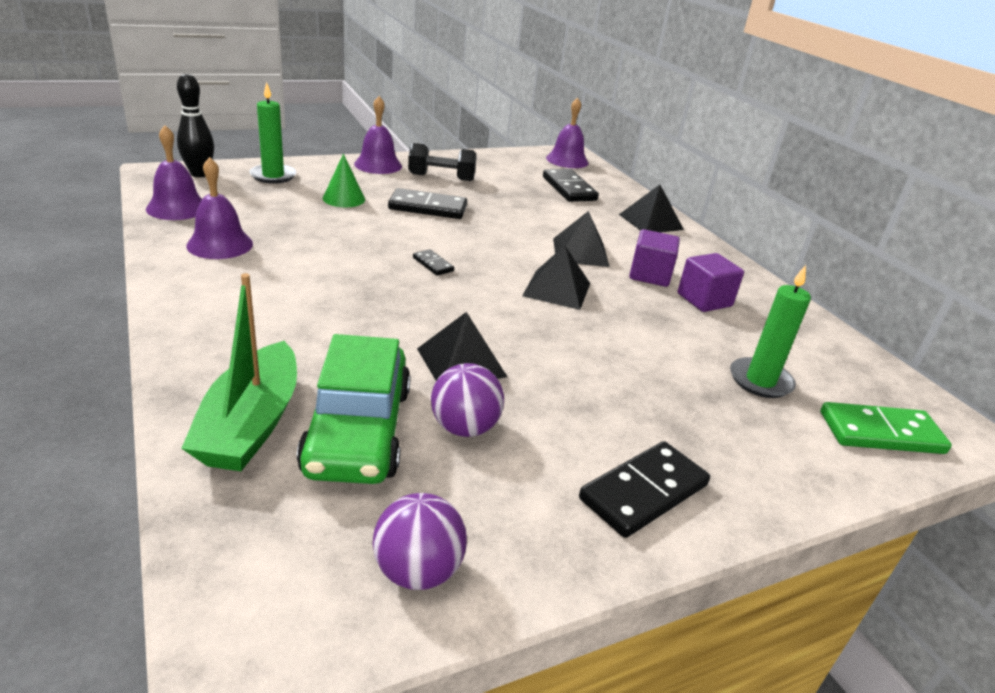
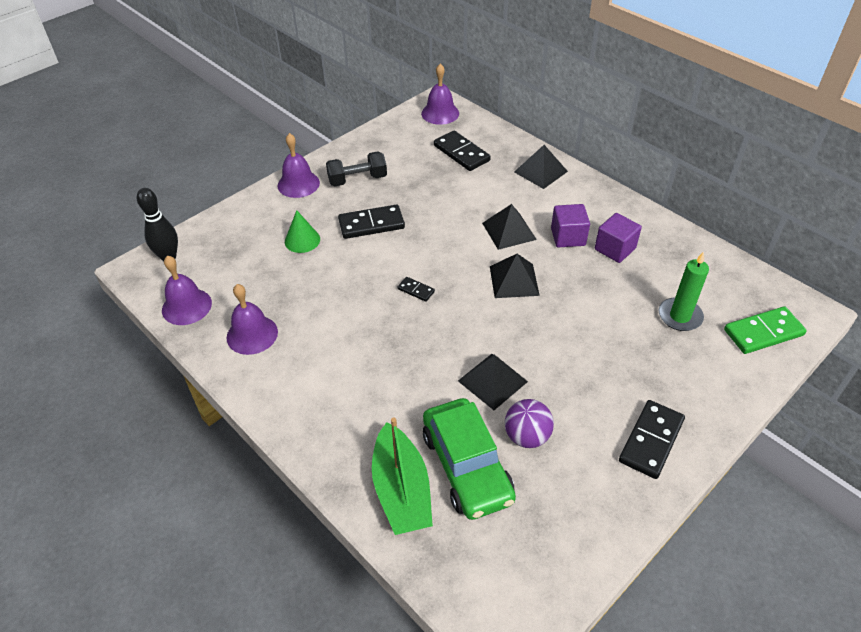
camera: 15 degrees left, 15 degrees up
green candle [249,82,296,184] -> none
purple ball [373,493,467,590] -> none

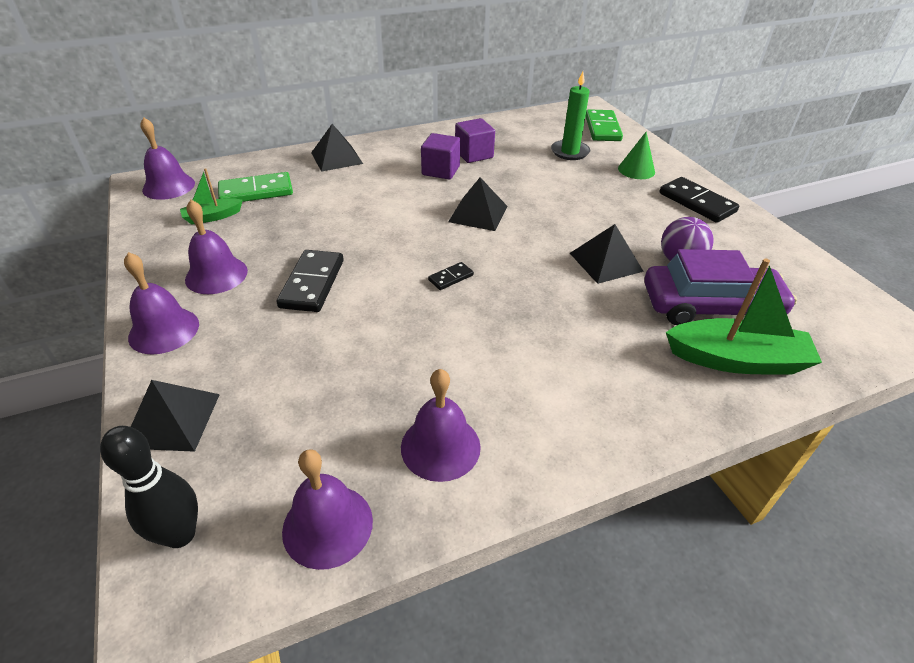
camera: 70 degrees left, 5 degrees down
green cone [285,210,320,253] -> green cone moved to [618,132,655,179]
black dumbbell [326,151,387,187] -> purple bell [185,200,248,294]
green car [423,398,516,520] -> purple car [644,249,797,325]
black domino [434,131,491,171] -> green domino [218,172,293,202]
black pyramid [482,204,537,250] -> black pyramid moved to [131,380,220,452]
none -> green boat [180,168,243,225]

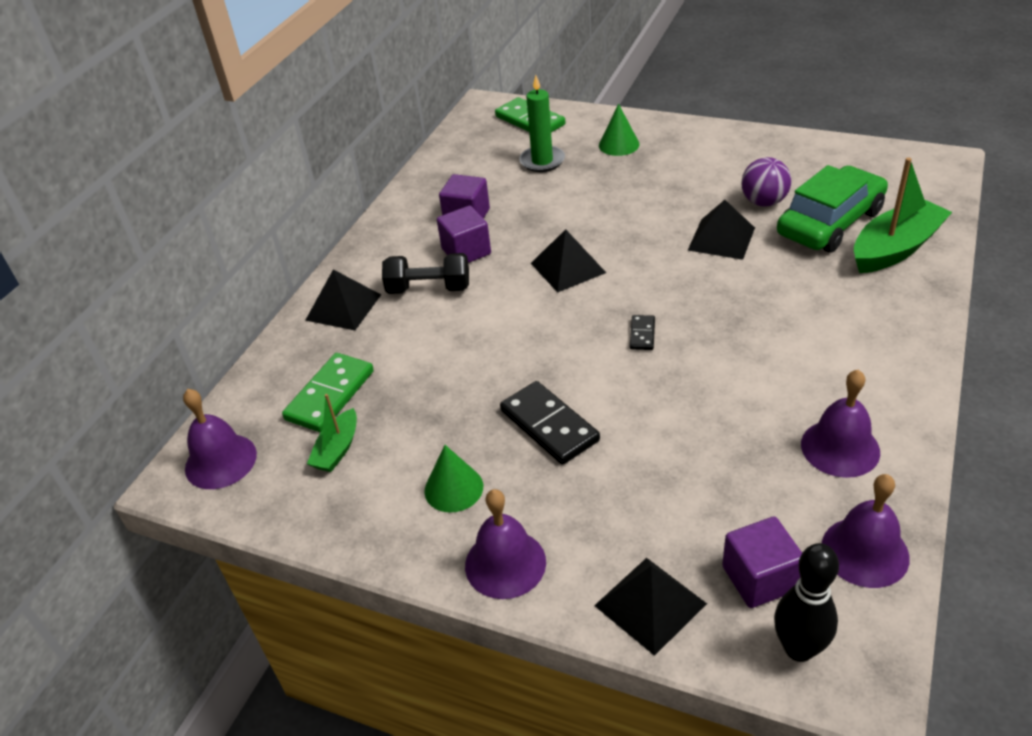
camera: 40 degrees left, 0 degrees up
purple bell [185,200,248,294] -> green cone [424,445,483,512]
purple car [644,249,797,325] -> green car [777,165,888,253]
black domino [660,177,739,223] -> none
none -> black dumbbell [382,253,469,294]
none -> purple cube [722,517,802,608]

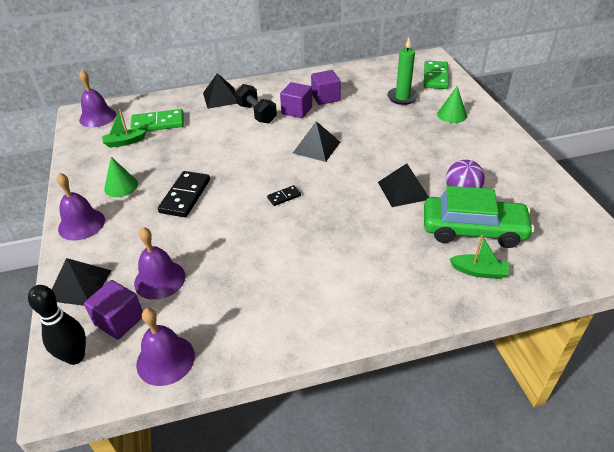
camera: 50 degrees right, 0 degrees up
purple bell [801,370,880,478] -> purple bell moved to [134,227,185,300]
green boat [854,158,952,273] -> green boat [450,235,509,279], size x0.55

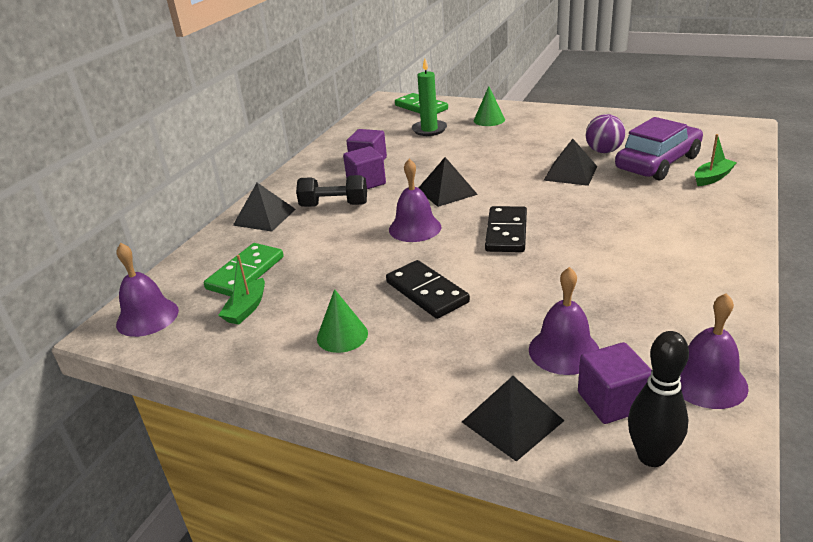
camera: 50 degrees left, 10 degrees down
purple bell [57,173,105,241] -> purple bell moved to [389,159,441,242]
black domino [267,185,301,206] -> black domino [485,206,527,252], size x1.97
green car [424,186,534,248] -> purple car [615,117,703,180]

